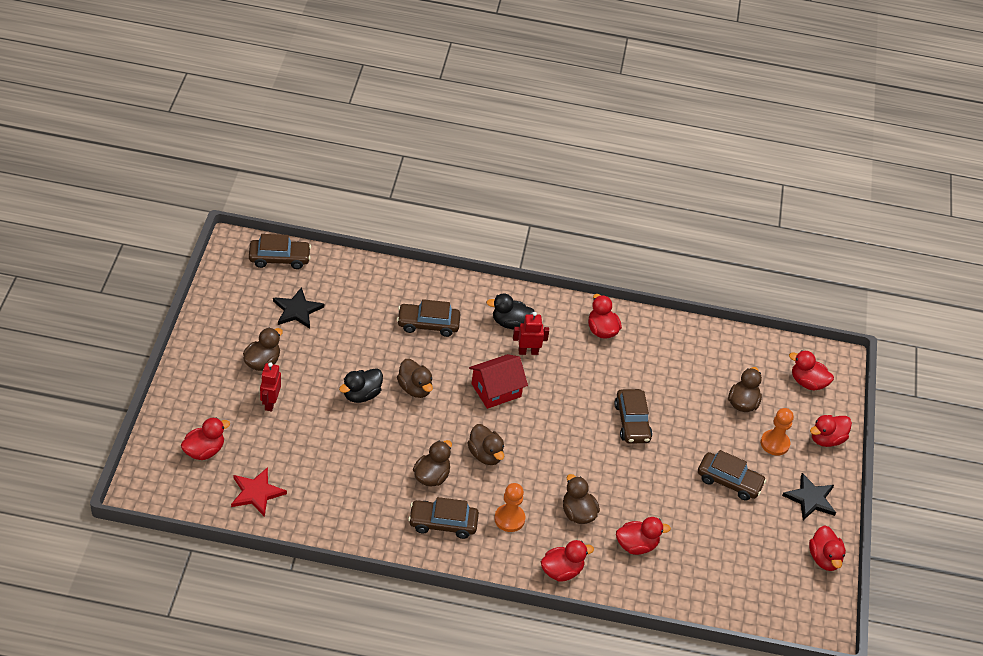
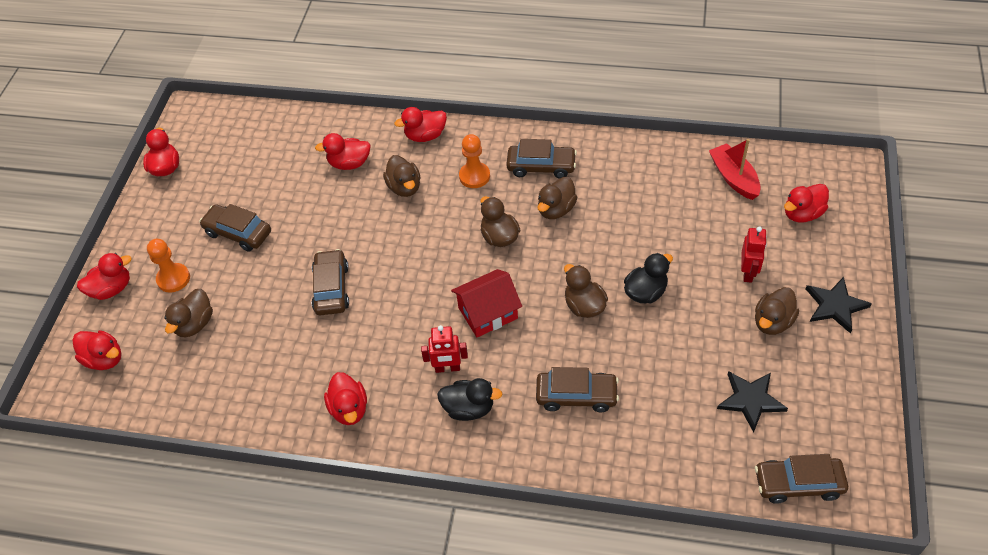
camera: 170 degrees left, 5 degrees up
red star [231,467,287,517] -> red boat [709,139,761,200]
black star [782,473,836,520] -> black star moved to [806,277,872,334]

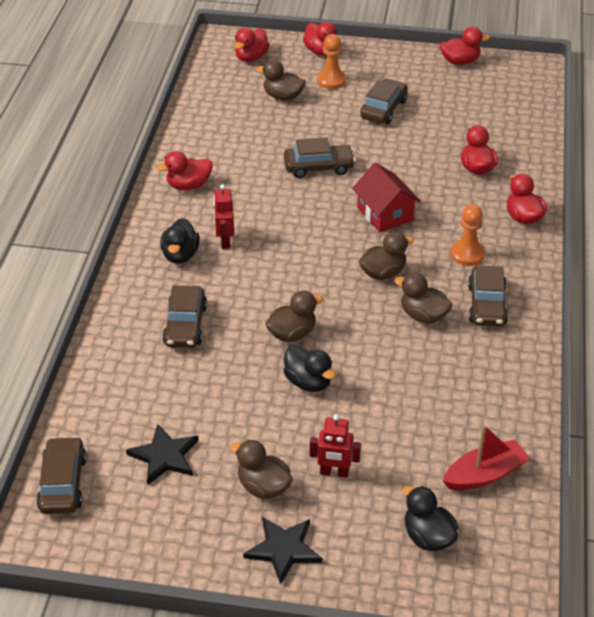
camera: 85 degrees right, 10 degrees down
brown duck [383,155,420,197] -> none
red house [451,269,522,337] -> red house moved to [352,163,421,232]
red duck [784,184,829,223] -> black duck [402,486,458,551]

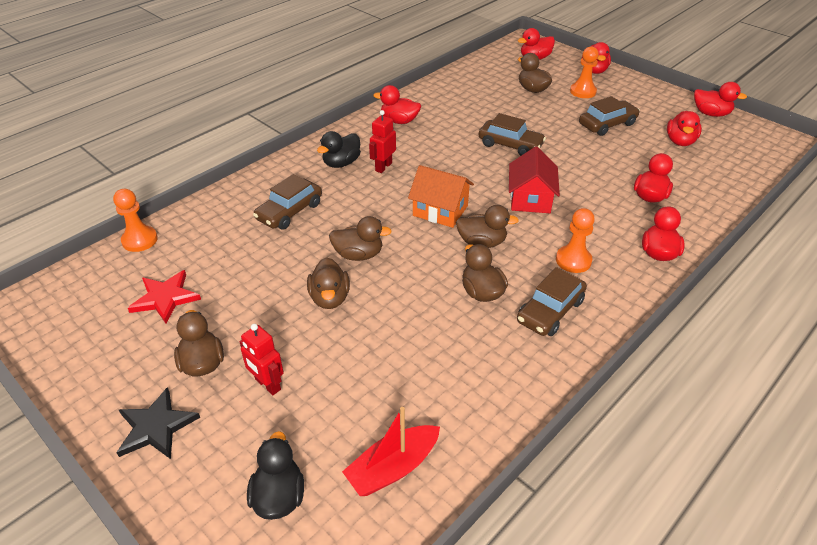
camera: 35 degrees right, 0 degrees up
brown car [36,436,87,514] -> none
black star [126,424,199,484] -> red star [128,270,201,324]
black duck [283,345,336,392] -> brown duck [307,257,350,309]
red boat [443,424,530,490] -> red boat turned 135 degrees clockwise [342,407,440,496]
none -> orange pawn [113,189,158,252]
none -> orange house [408,165,474,228]
none -> red duck [667,111,702,146]

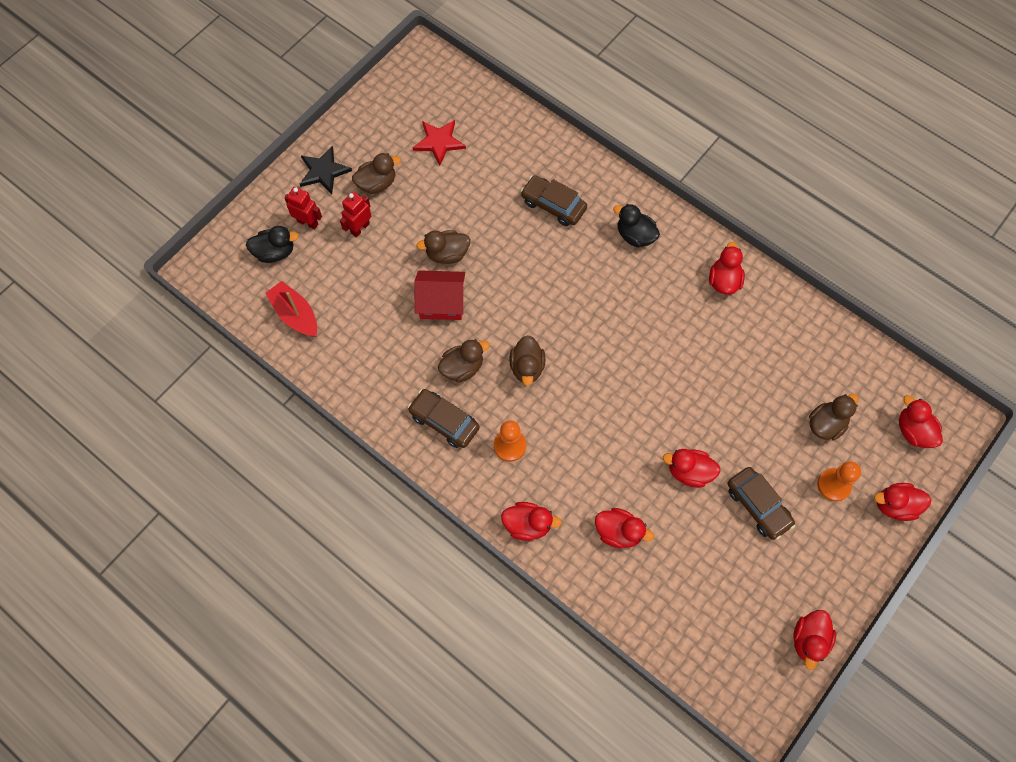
camera: 85 degrees right, 25 degrees up
orange pawn [113,189,158,252] -> none
brown duck [329,216,392,261] -> none
red robot [369,110,396,173] -> red robot moved to [284,187,322,229]
orange house [408,165,474,228] -> none
brown car [479,113,546,156] -> none
red house [509,147,560,213] -> red house moved to [414,270,465,320]
red duck [667,111,702,146] -> red duck moved to [663,449,721,488]

